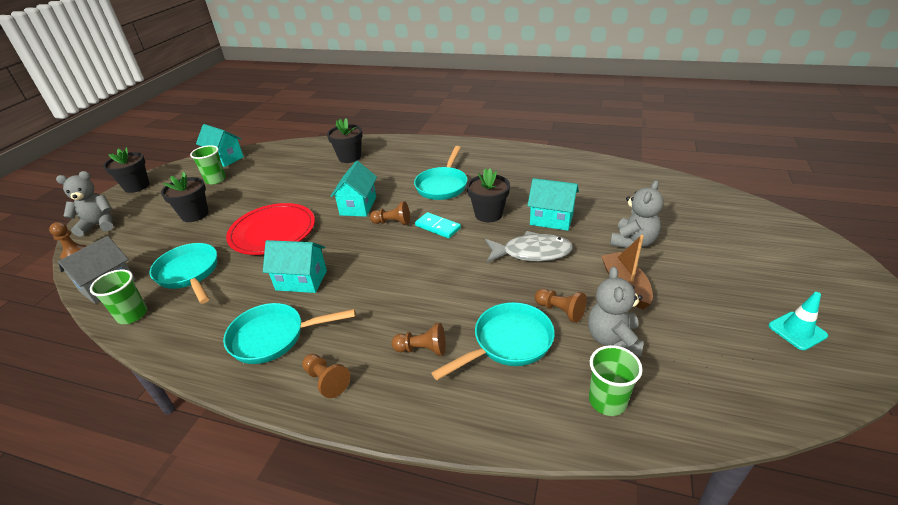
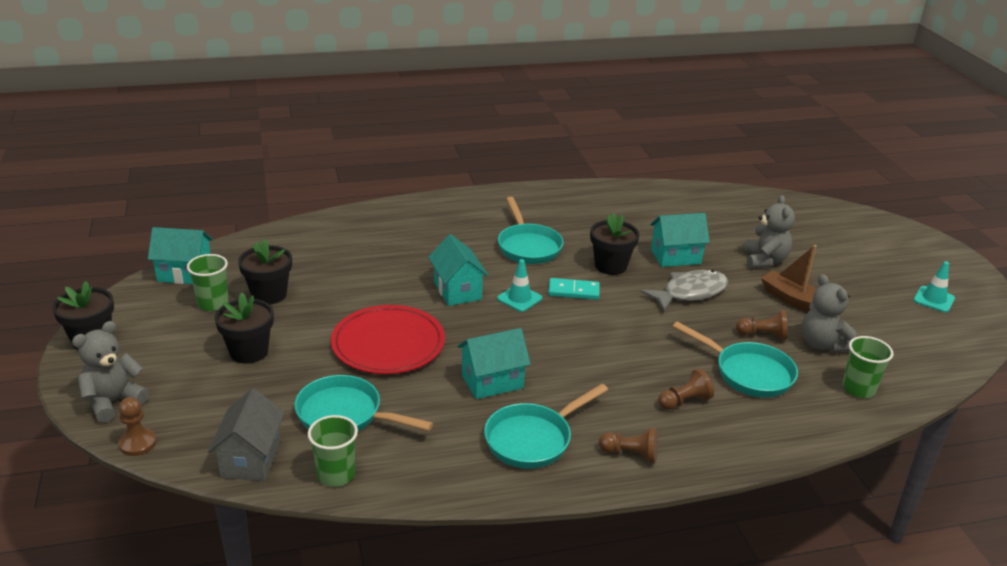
camera: 35 degrees left, 5 degrees down
black flower pot [327,118,363,163] -> black flower pot moved to [238,239,292,304]
brown pawn [370,201,410,225] -> turquoise traffic cone [497,259,542,312]
turquoise pan [431,302,555,380] -> turquoise pan turned 105 degrees clockwise [673,322,798,397]

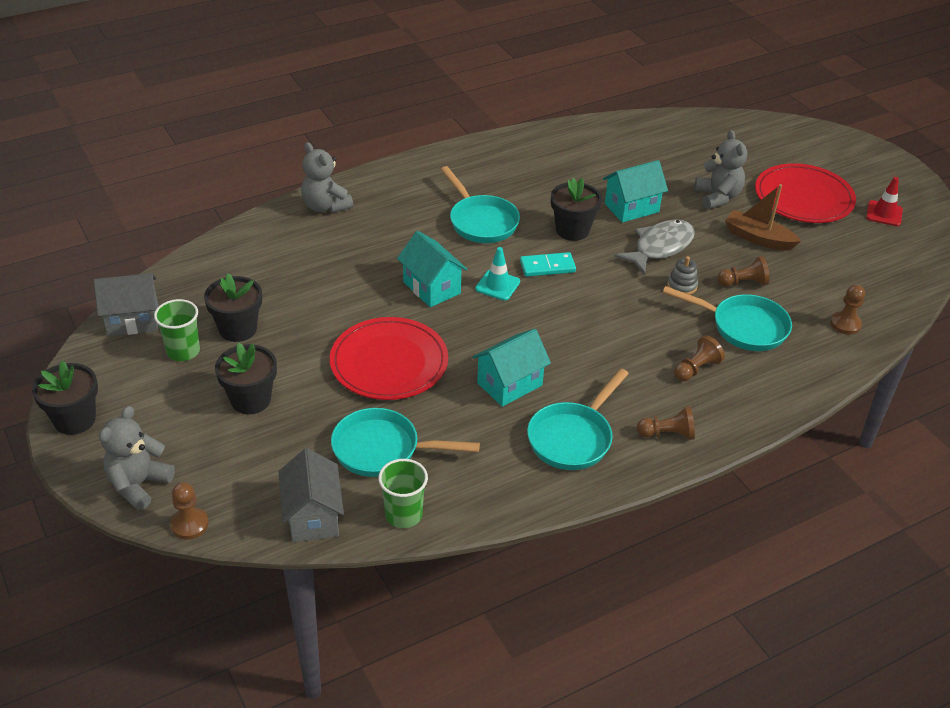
camera: 15 degrees left, 10 degrees up
turquoise house [148,227,213,284] -> grey house [94,273,159,336]
grey teddy bear [802,274,857,353] -> grey teddy bear moved to [301,142,353,213]
green cup [842,336,893,398] -> brown pawn [830,285,865,335]
turquoise traffic cone [913,261,955,312] -> red traffic cone [866,177,903,226]
none -> grey stacking toy [667,256,698,295]
none -> red plate [755,163,856,223]

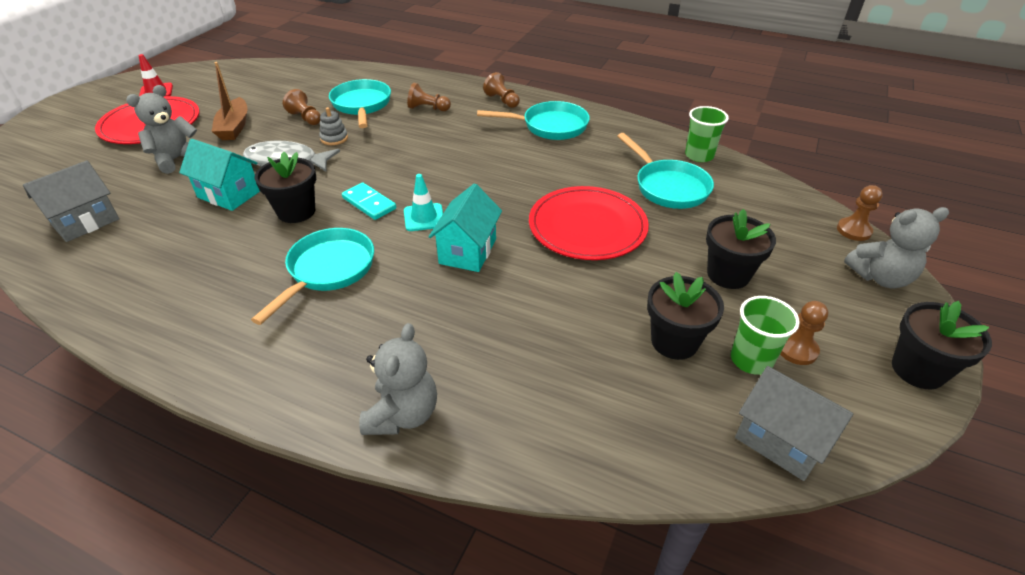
camera: 125 degrees left, 0 degrees up
grey house [278,448,344,542] -> grey house moved to [23,160,119,242]
turquoise house [472,329,551,407] -> none
brown pawn [830,285,865,335] -> brown pawn moved to [780,301,828,365]

